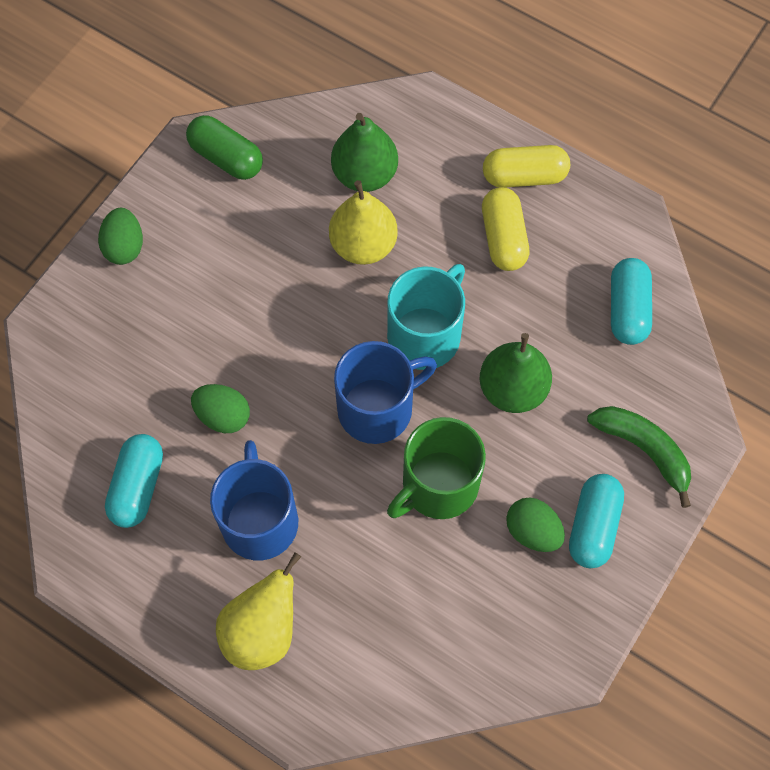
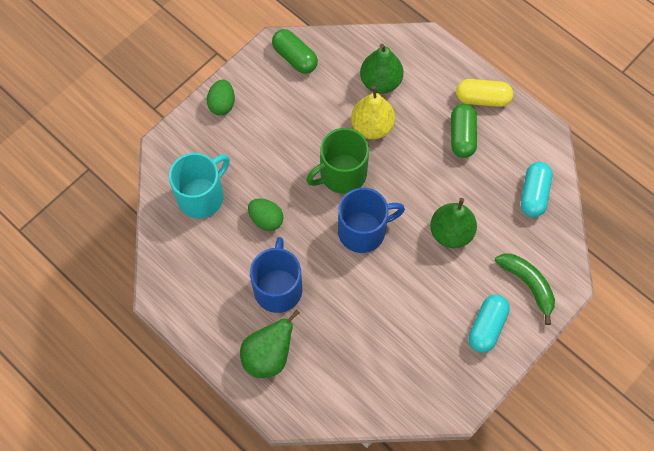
camera: 10 degrees right, 0 degrees up
turquoise capsule [105,434,163,528] -> none
yellow pear [216,552,301,670] -> green pear [240,309,300,378]
turquoise mug [387,264,465,370] -> turquoise mug moved to [169,153,230,218]
green mug [387,417,486,519] -> green mug moved to [306,128,369,194]
yellow capsule [482,187,529,271] -> green capsule [451,104,477,158]
green egg [506,497,565,552] -> none

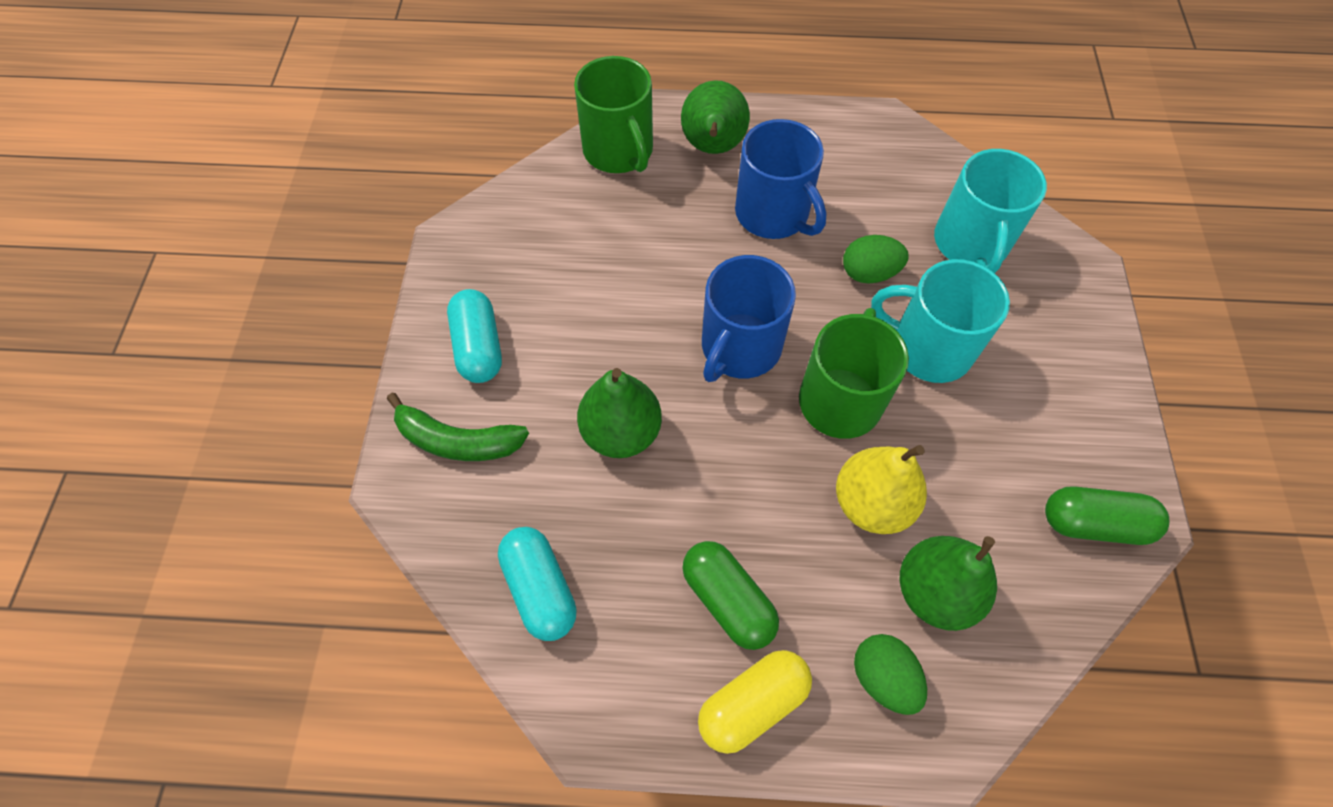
camera: 140 degrees right, 5 degrees down
green egg [207,79,235,115] -> green egg moved to [854,634,927,715]
none -> green mug [574,56,653,173]
none -> turquoise mug [871,259,1010,383]

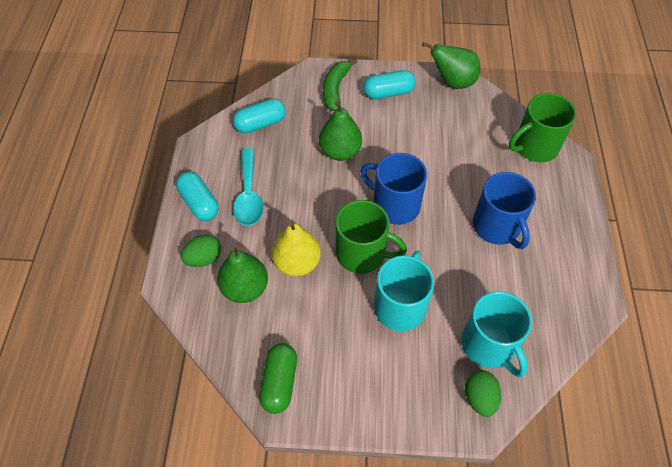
camera: 90 degrees right, 5 degrees down
green pear [681,80,750,154] -> green pear moved to [422,42,480,89]
green capsule [682,541,779,650] -> turquoise spoon [233,148,263,226]
yellow capsule [698,650,812,754] -> turquoise capsule [176,172,219,221]
blue mug [735,119,826,239] -> blue mug turned 75 degrees counterclockwise [473,172,536,249]
green egg [843,235,909,284] -> green egg moved to [465,370,501,417]
turquoise mug [934,149,1047,273] -> turquoise mug turned 120 degrees counterclockwise [462,291,532,377]

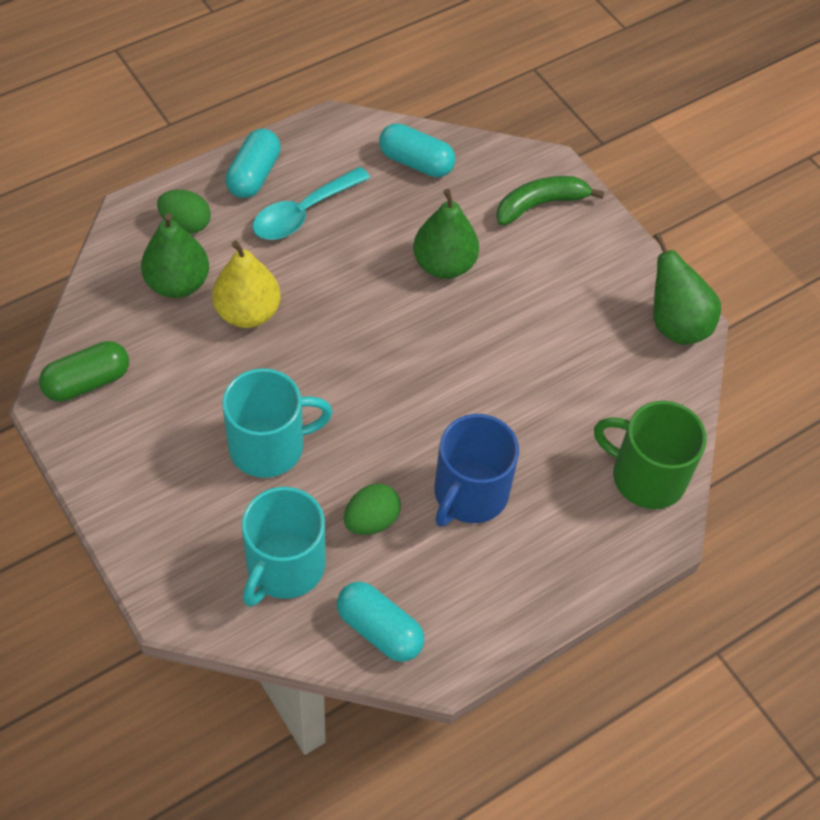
camera: 50 degrees right, 0 degrees up
green mug [336,200,407,274] -> none
blue mug [360,153,427,225] -> none
turquoise capsule [364,70,416,99] -> turquoise capsule moved to [337,582,424,662]
green egg [465,370,501,417] -> green egg moved to [344,484,401,535]

